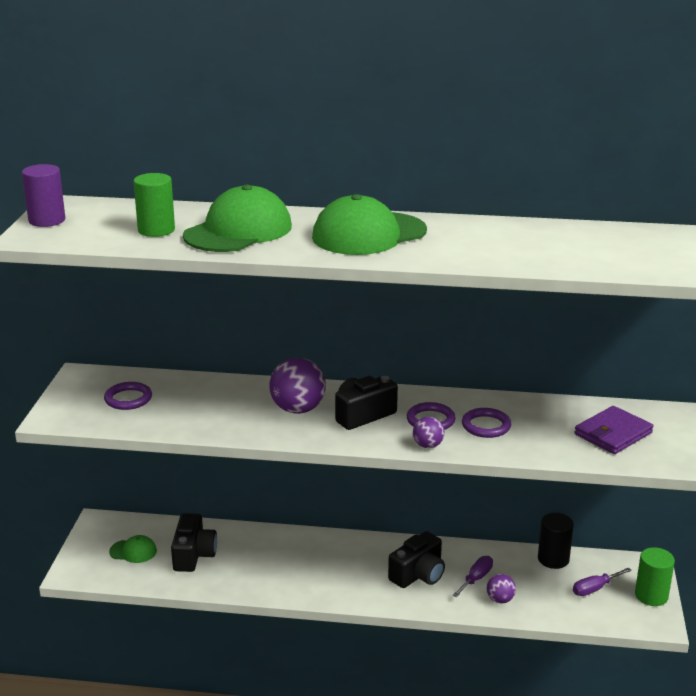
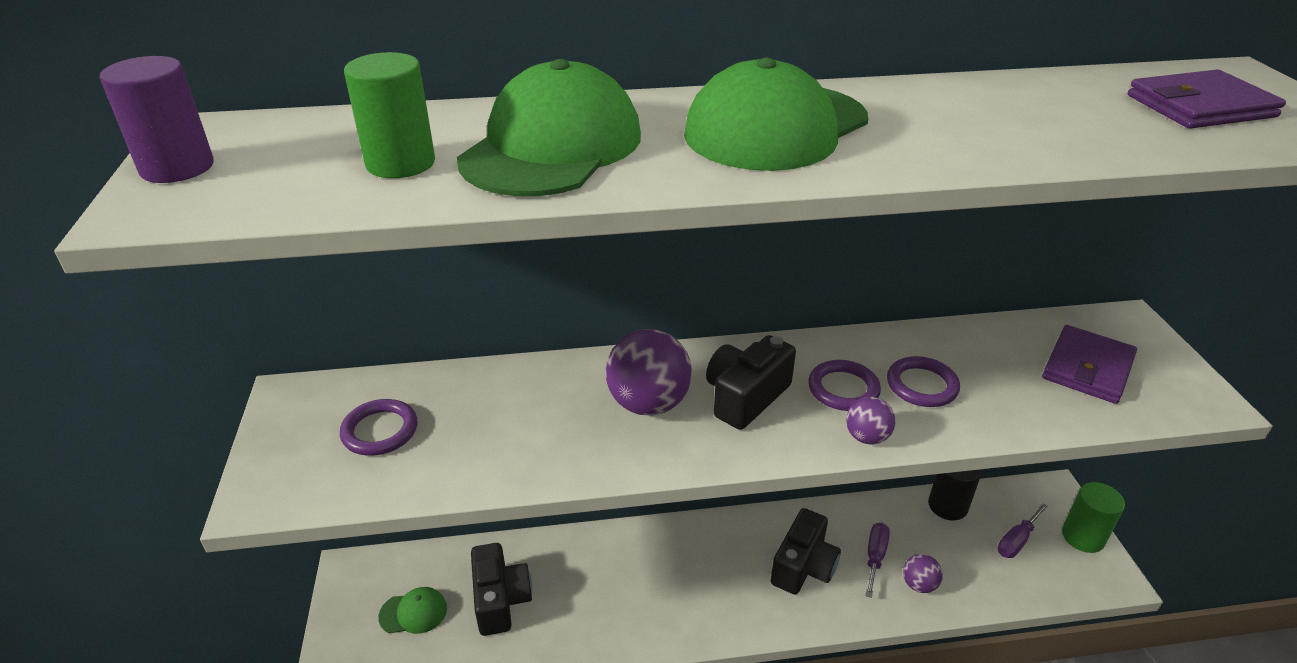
camera: 15 degrees left, 10 degrees up
none -> purple wallet [1128,70,1286,129]

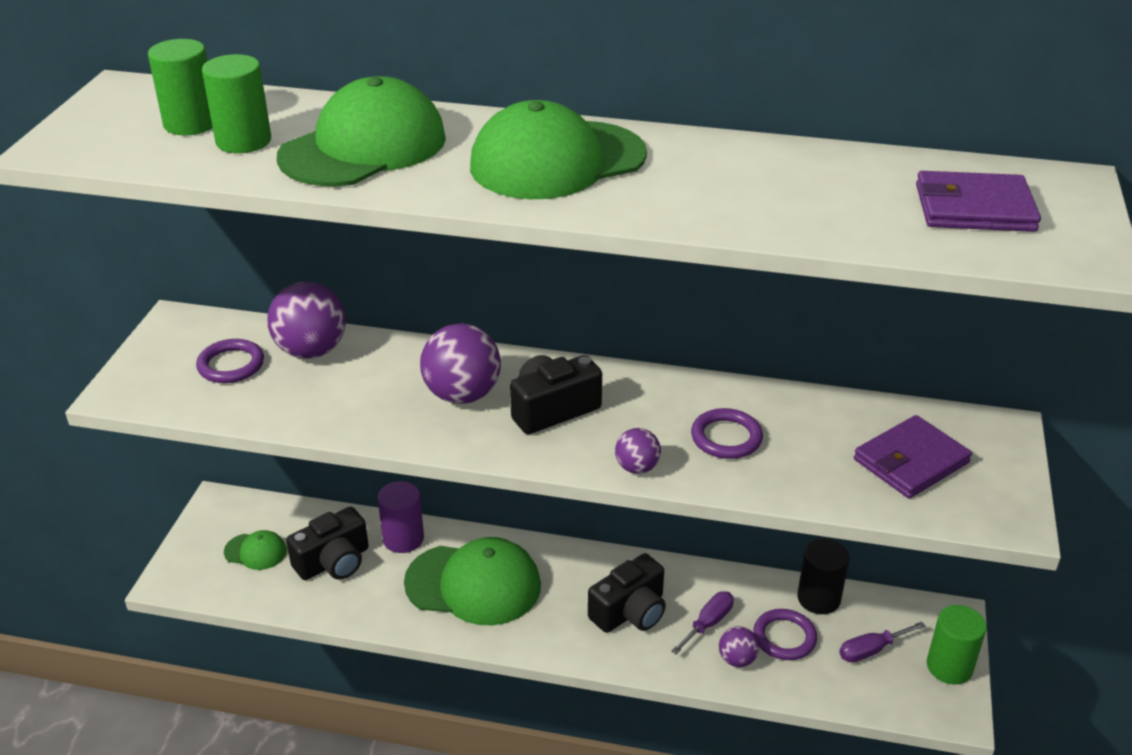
camera: 20 degrees right, 0 degrees up
purple cylinder [100,56,214,183] -> purple cylinder moved to [378,481,424,553]
black camera [471,543,532,636] -> black camera turned 45 degrees clockwise [286,507,369,580]
purple ring [808,360,881,411] -> purple ring moved to [753,609,817,660]
none -> green cylinder [148,39,213,135]
none -> purple ball [267,282,346,359]
none -> green cap [404,537,541,625]

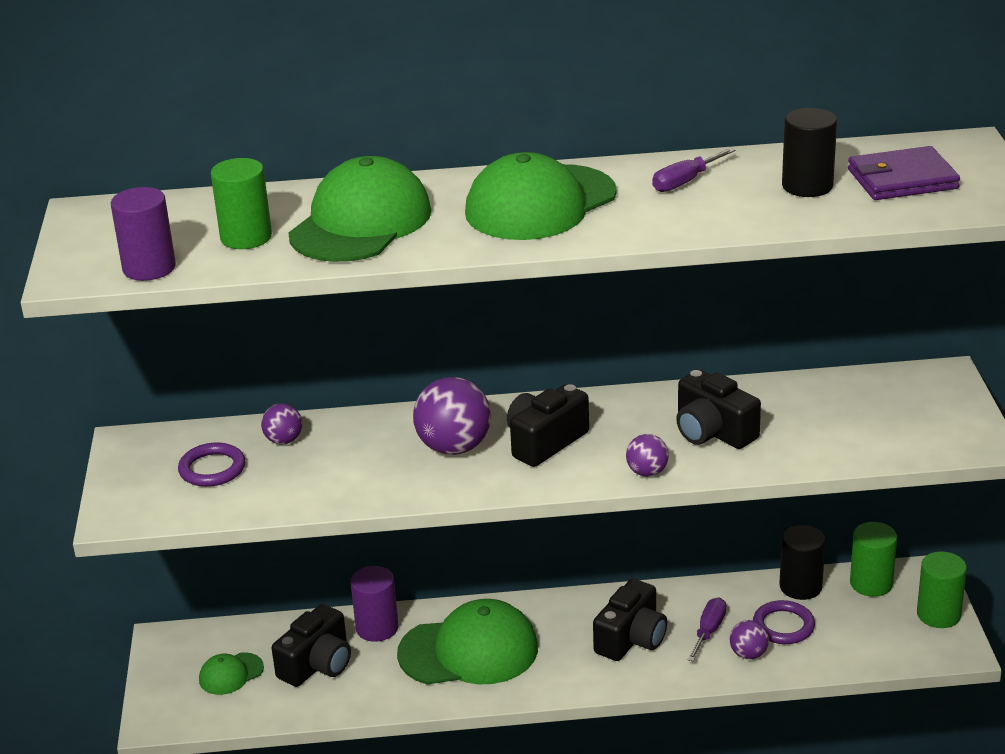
camera: 15 degrees left, 5 degrees down
green cylinder [148,39,213,135] -> green cylinder moved to [850,522,897,597]
green cap [224,530,287,570] -> green cap turned 150 degrees clockwise [199,652,264,695]
purple ball [267,282,346,359] -> purple ball [261,404,302,444], size x0.53
purple ring [691,408,763,459] -> black camera [676,370,761,449]
purple screwdriver [839,622,926,663] -> purple screwdriver moved to [652,148,735,192]
purple wallet [854,415,972,498] -> none
none -> purple cylinder [111,187,176,281]
none -> black cylinder [782,108,837,197]

